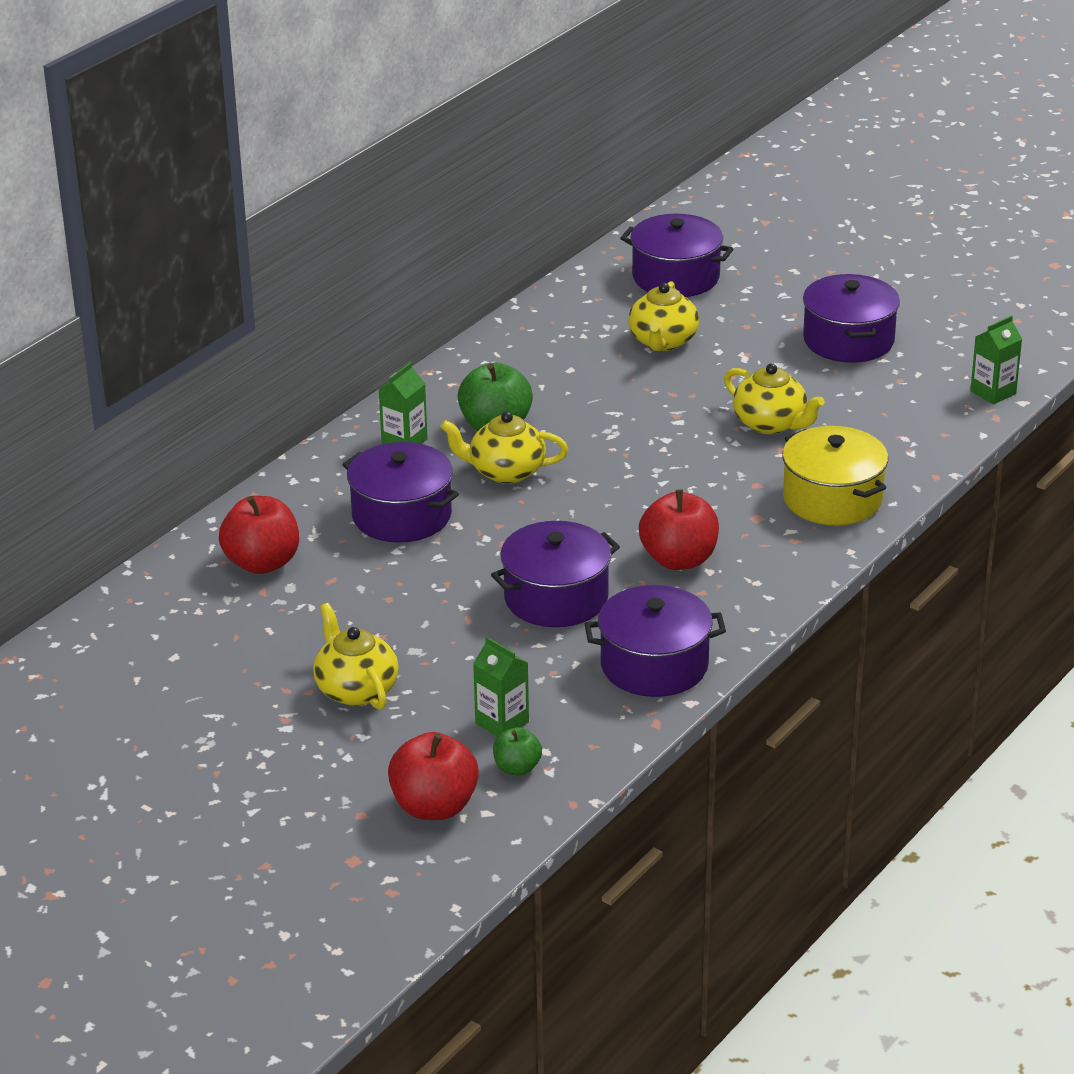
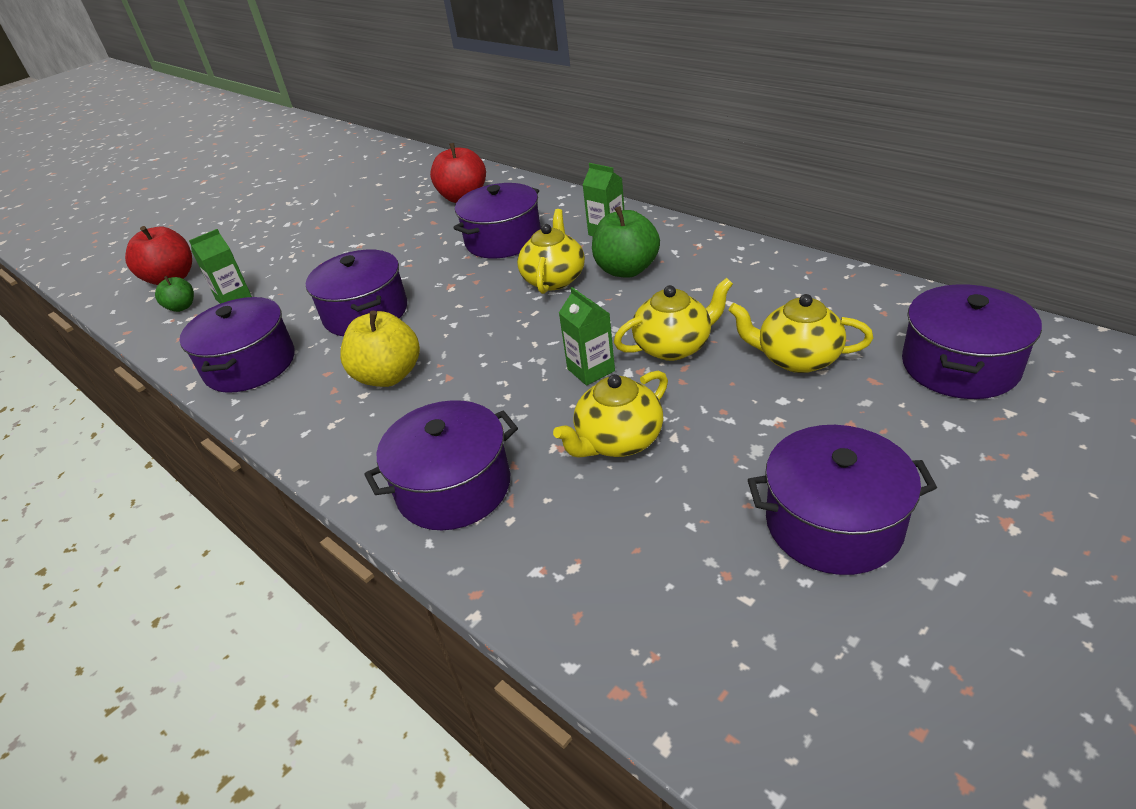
camera: 100 degrees right, 5 degrees up
yellow teapot [313,603,399,710] -> yellow teapot moved to [614,278,733,361]
red apple [639,489,719,570] -> yellow apple [340,311,420,387]
yellow pot [782,426,888,526] -> purple pot [364,400,518,530]
green carton [970,315,1022,405] -> green carton moved to [559,287,615,385]

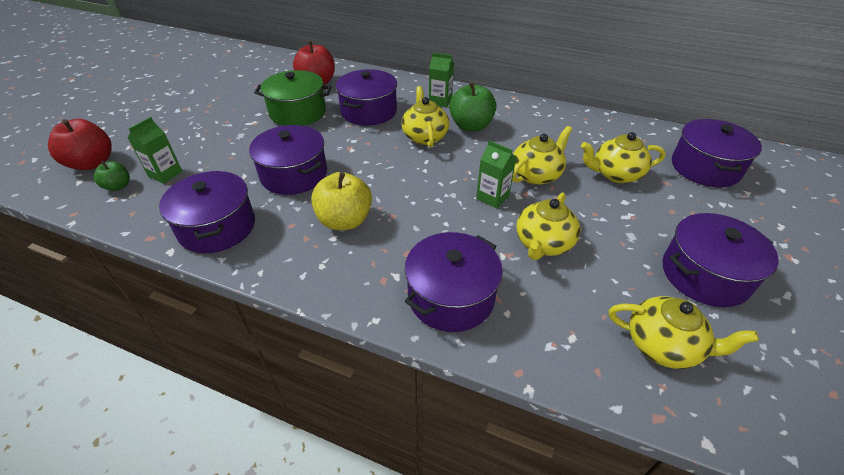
camera: 25 degrees left, 5 degrees up
none -> green pot [254,70,331,126]
none -> yellow teapot [609,296,759,369]

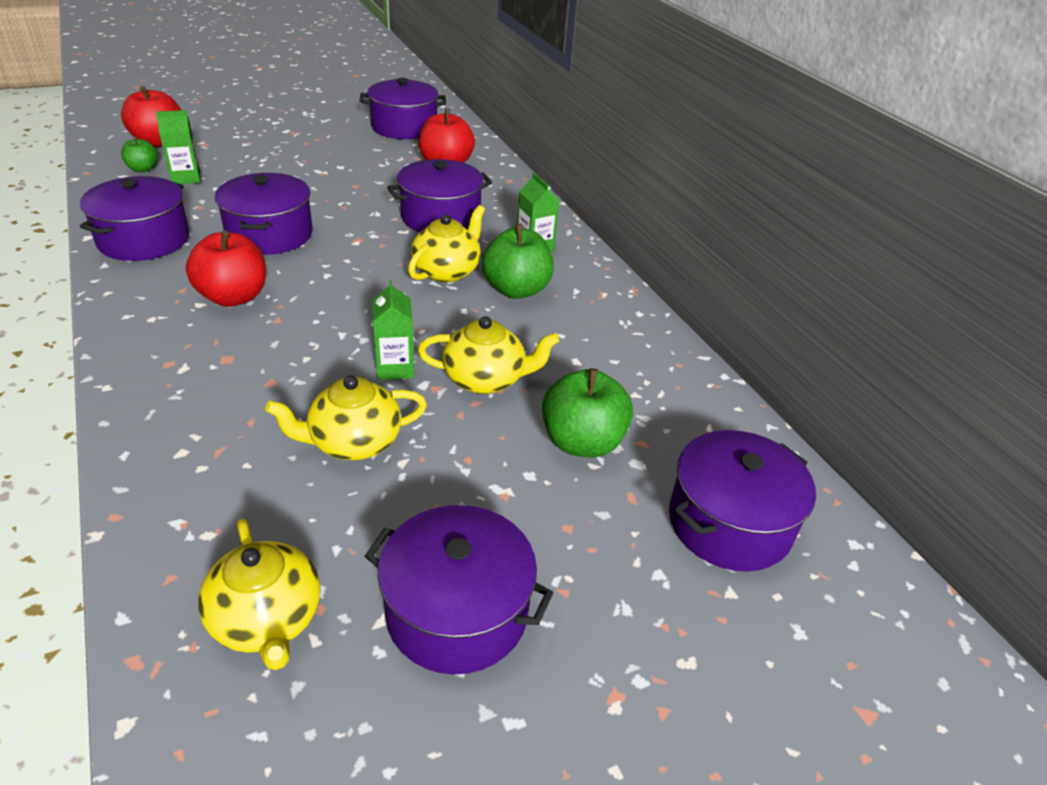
camera: 40 degrees right, 5 degrees down
green pot [254,70,331,126] -> none
yellow apple [311,172,372,230] -> red apple [186,230,266,307]
purple pot [405,232,503,332] -> purple pot moved to [359,78,446,139]
yellow teapot [581,132,666,183] -> green apple [542,368,633,458]

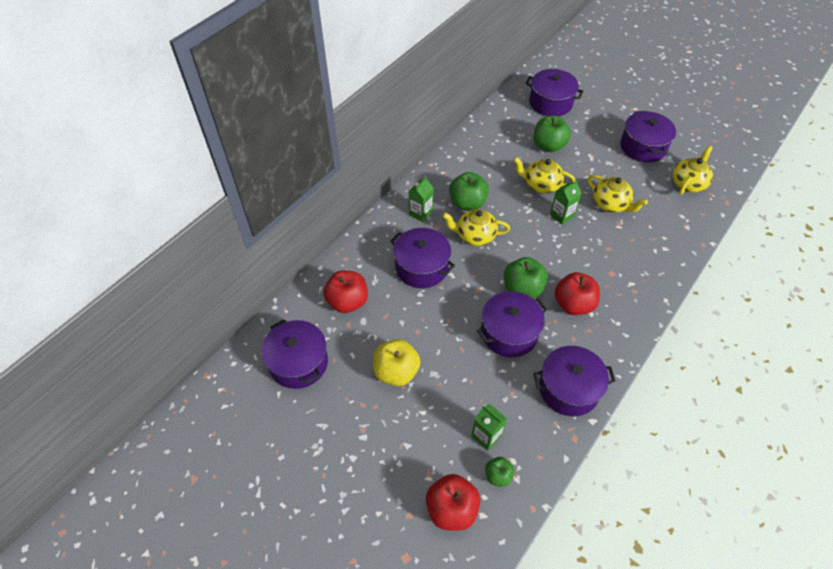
camera: 115 degrees left, 15 degrees up
yellow teapot [418,316,559,394] -> yellow teapot turned 45 degrees counterclockwise [513,157,575,194]
none -> yellow apple [373,339,421,386]
none -> green apple [504,257,548,299]

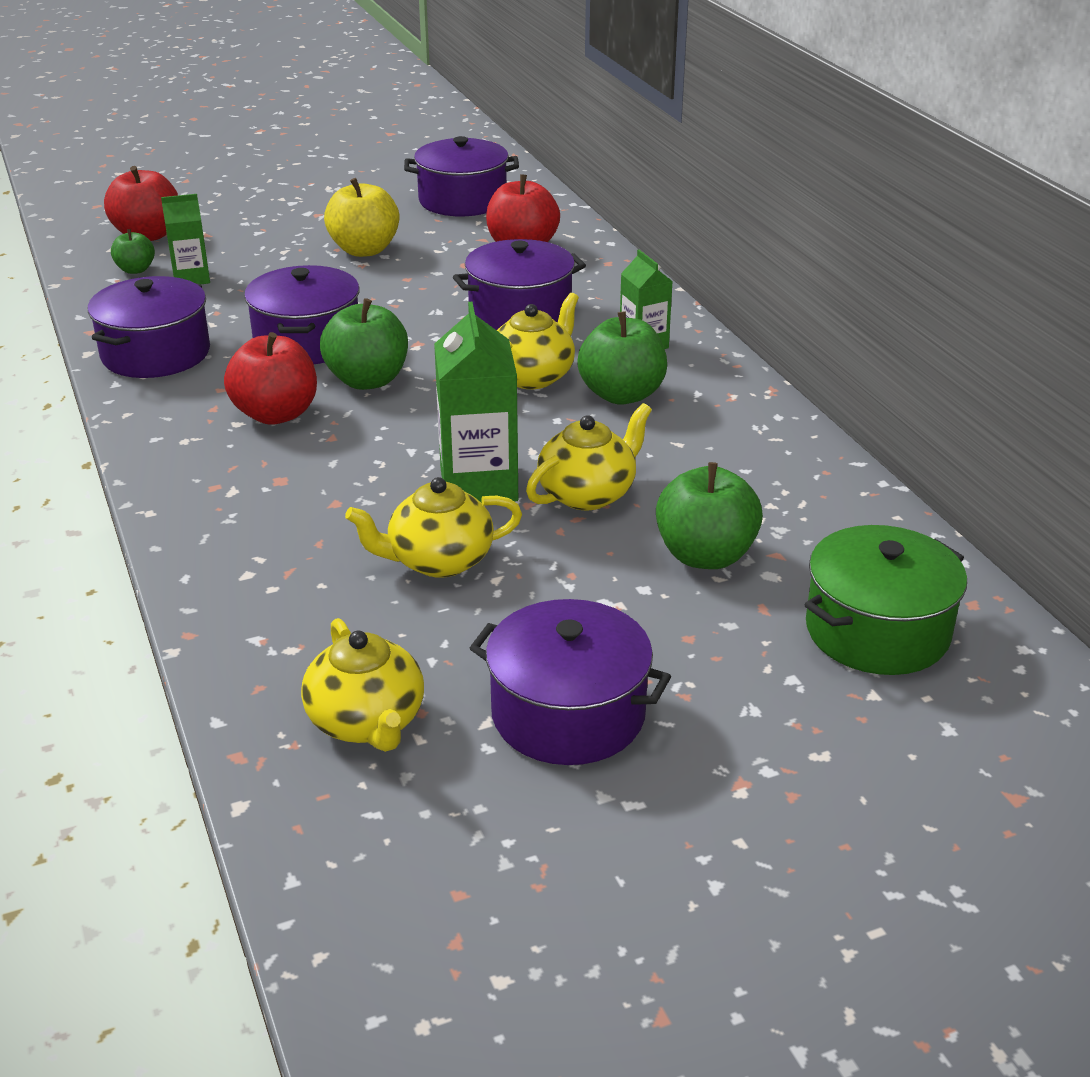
camera: 120 degrees right, 20 degrees down
purple pot [525,69,584,116] -> green pot [804,525,967,675]
green carton [550,181,582,224] -> green carton [434,302,518,503], size x1.66

